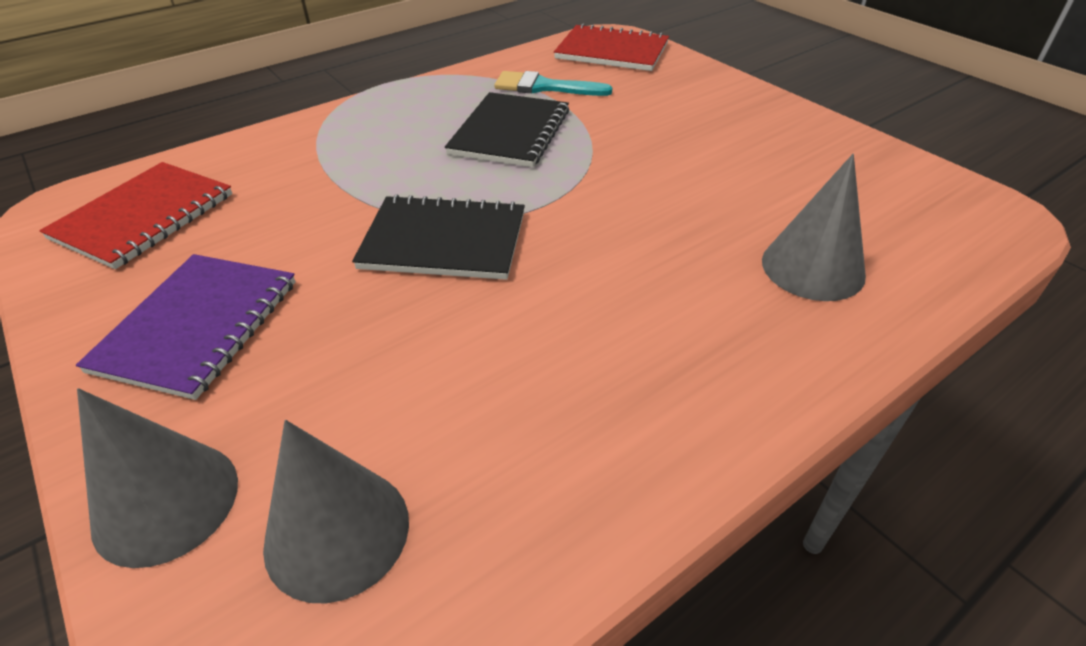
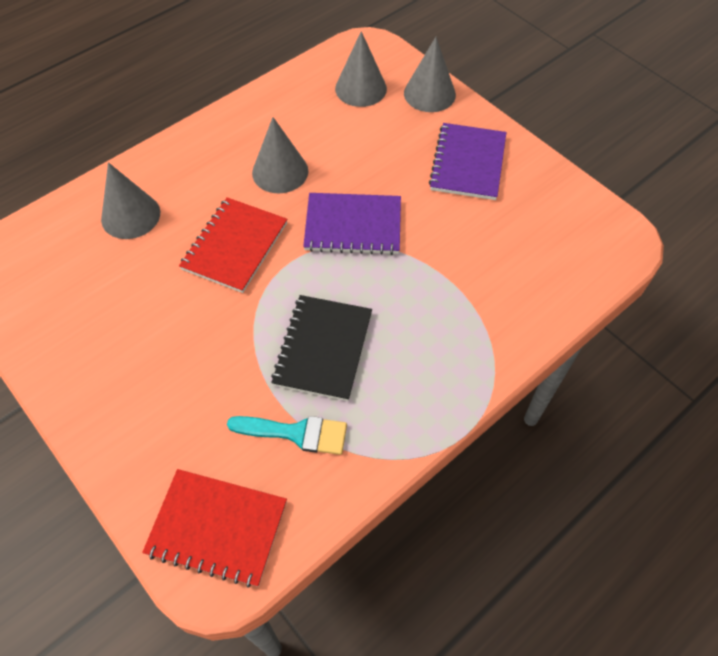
camera: 175 degrees right, 15 degrees up
red notebook [39,162,232,269] -> red notebook moved to [179,197,287,293]
black notebook [352,195,525,280] -> purple notebook [303,193,401,255]
none -> grey cone [252,117,308,193]

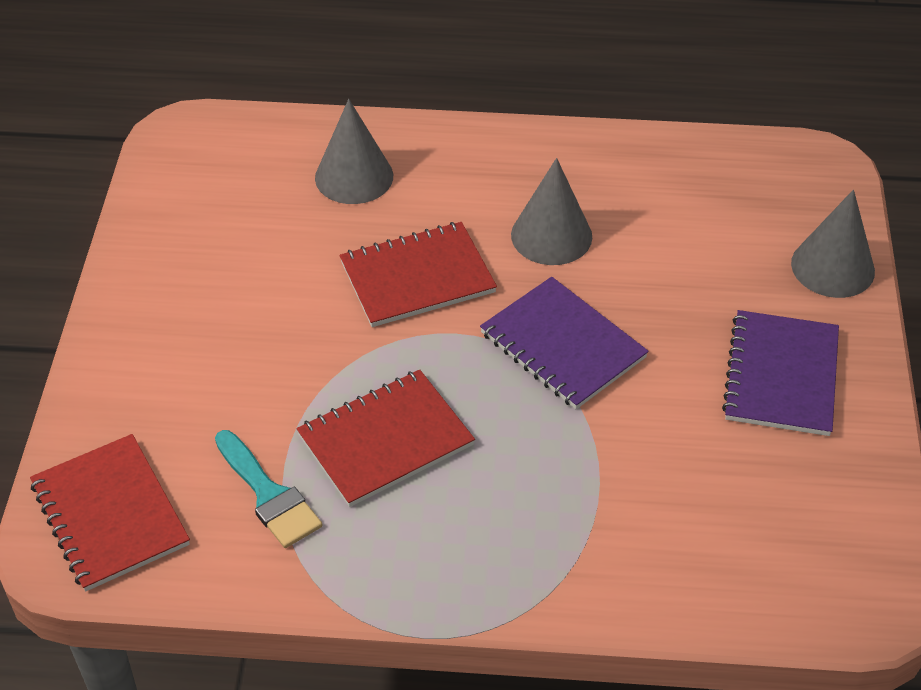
camera: 45 degrees right, 10 degrees down
black notebook [271,295,372,401] -> red notebook [296,370,475,507]
grey cone [335,31,387,107] -> none
purple notebook [429,123,507,200] -> purple notebook turned 45 degrees counterclockwise [722,310,839,436]

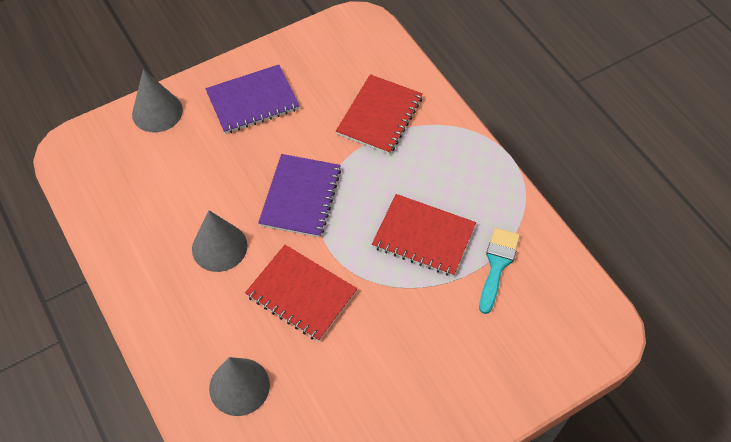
camera: 125 degrees left, 10 degrees up
red notebook [30,434,190,592] -> red notebook moved to [336,74,423,155]

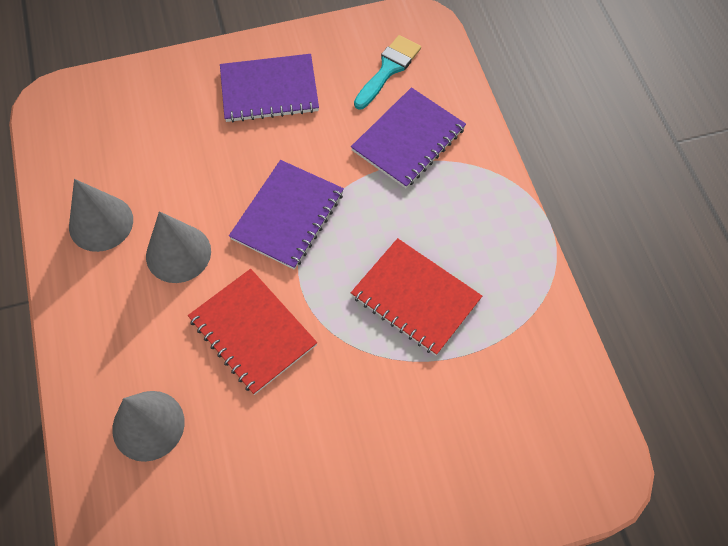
camera: 15 degrees right, 5 degrees up
grey cone [132,69,183,132] -> grey cone moved to [69,179,133,252]
red notebook [336,74,423,155] -> purple notebook [351,88,466,188]
turquoise brush [479,228,520,314] -> turquoise brush moved to [354,35,421,110]

